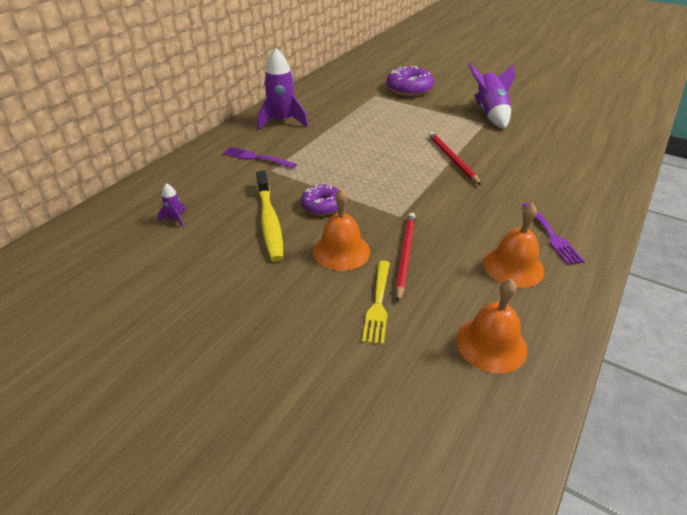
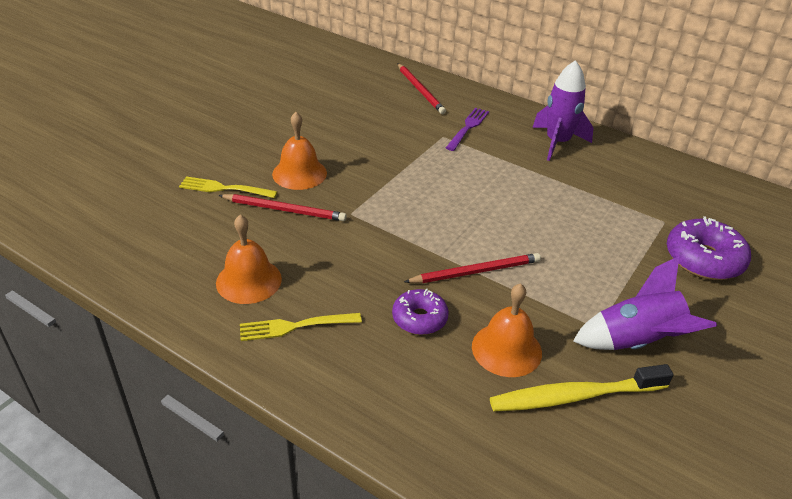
camera: 90 degrees right, 0 degrees up
purple rocket [158,183,186,228] -> none
yellow toothbrush [256,171,283,261] -> yellow toothbrush moved to [490,364,673,411]
purple donut [301,184,339,215] -> purple donut moved to [392,288,449,335]
orange bell [456,279,528,373] -> orange bell moved to [472,283,542,377]
purple fork [522,203,585,265] -> yellow fork [240,313,362,341]
none -> red pencil [397,63,446,114]

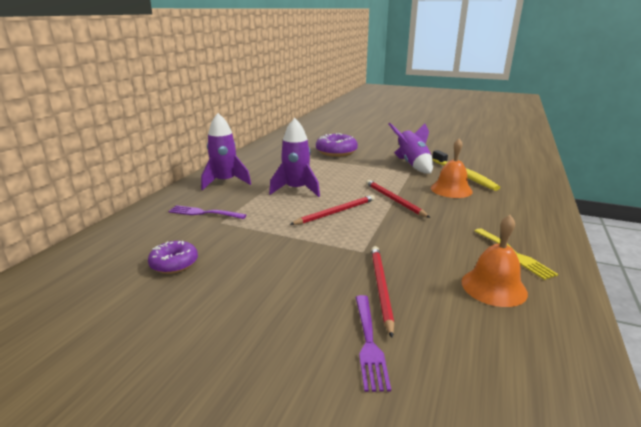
camera: 100 degrees left, 15 degrees down
yellow fork [179,177,278,198] -> purple fork [356,295,391,392]
orange bell [272,112,327,190] -> none
purple donut [392,288,449,335] -> purple donut moved to [148,241,198,274]
red pencil [397,63,446,114] -> red pencil moved to [290,195,375,225]
none -> purple rocket [269,118,320,197]

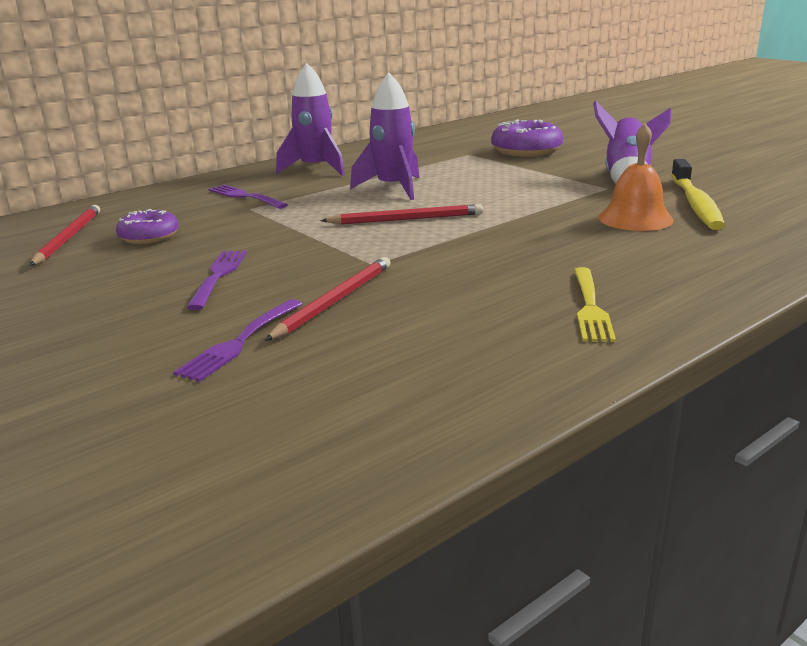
camera: 30 degrees right, 0 degrees up
red pencil [366,180,430,218] -> red pencil moved to [30,205,100,266]
orange bell [461,215,528,307] -> none
none -> purple fork [186,251,247,310]

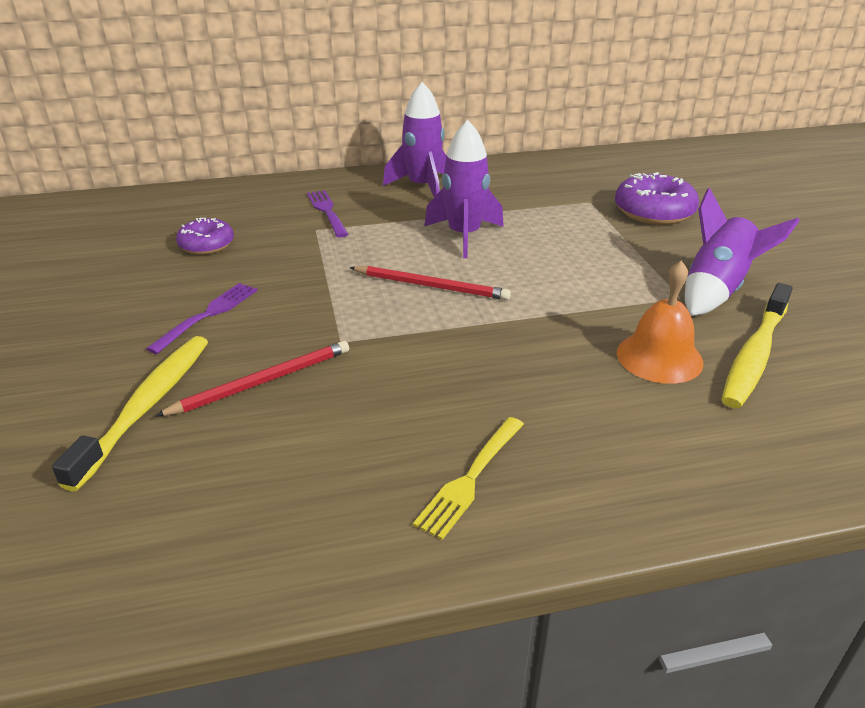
camera: 25 degrees right, 10 degrees up
red pencil [30,205,100,266] -> none
purple fork [173,299,302,382] -> yellow toothbrush [52,336,208,492]

